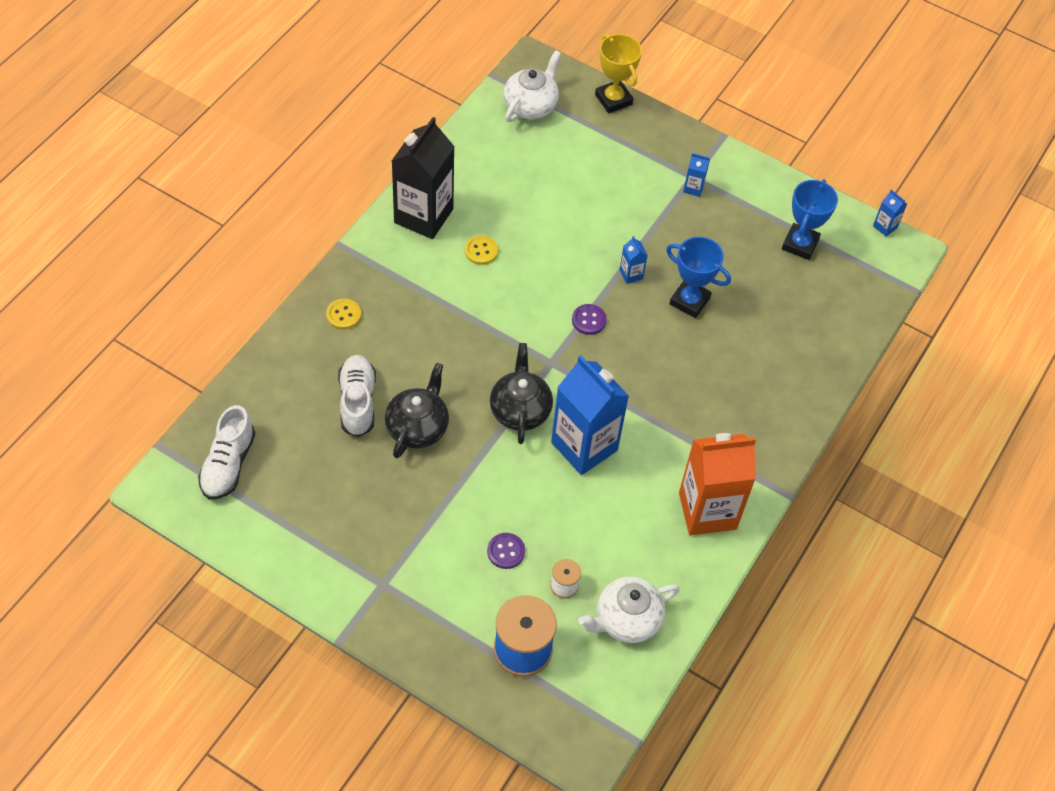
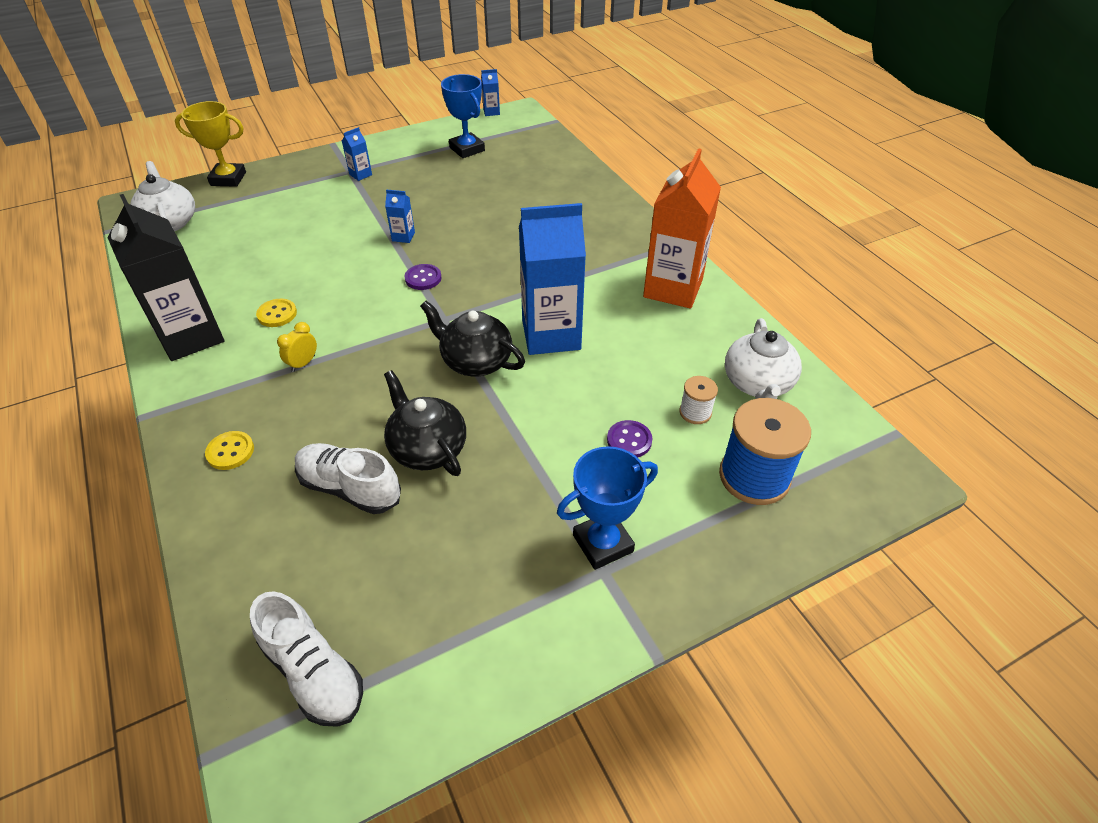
camera: 55 degrees left, 10 degrees down
blue trophy [666,237,731,318] -> blue trophy moved to [557,446,658,570]
none -> yellow clock [277,322,317,372]

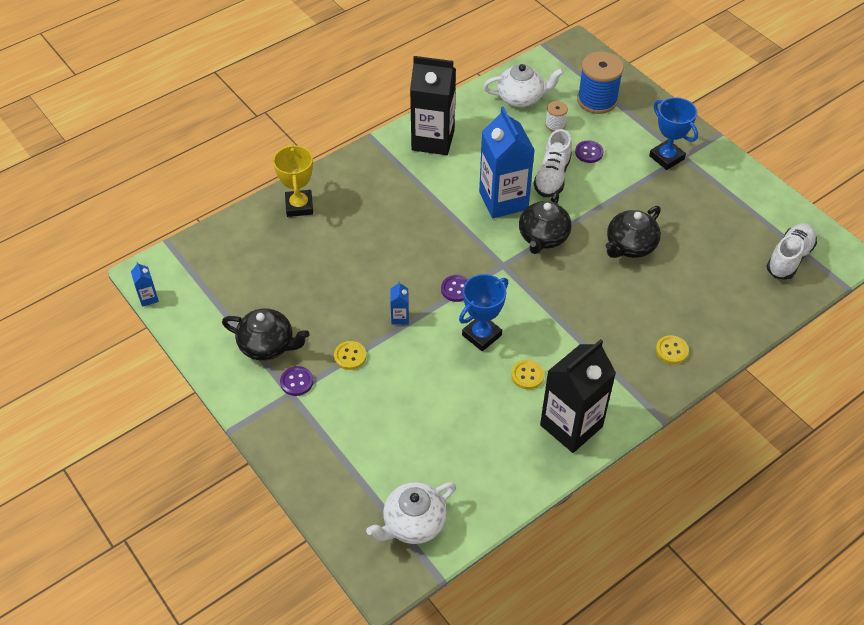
camera: 100 degrees left, 5 degrees up
yellow trophy [175,101,246,187] -> yellow trophy moved to [273,144,313,217]
yellow clock [277,322,317,372] -> none
white shoe [295,443,401,514] -> white shoe moved to [533,129,572,197]
blue carton [342,127,372,181] -> purple button [280,366,313,396]
blue trophy [441,74,485,158] -> blue trophy moved to [459,274,508,351]
orange carton [643,148,721,308] -> black carton [410,56,456,155]
none -> black teapot [222,308,309,361]
none -> yellow button [334,341,366,370]

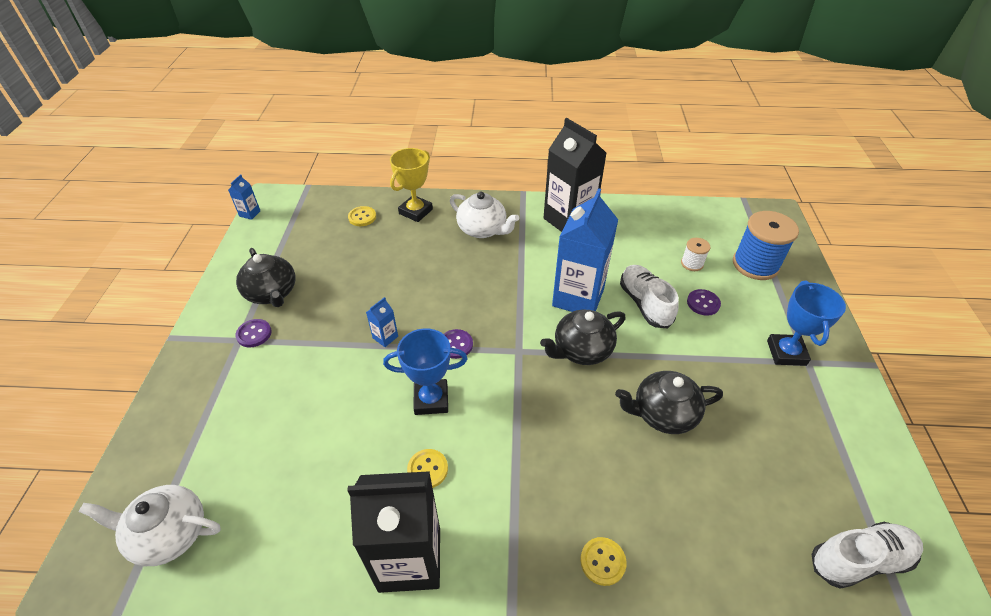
camera: 40 degrees right, 5 degrees down
yellow button [334,341,366,370] -> yellow button moved to [348,206,376,226]
white teapot [483,64,564,107] -> white teapot moved to [450,192,519,238]
white shoe [533,129,572,197] -> white shoe turned 105 degrees clockwise [620,265,679,328]

